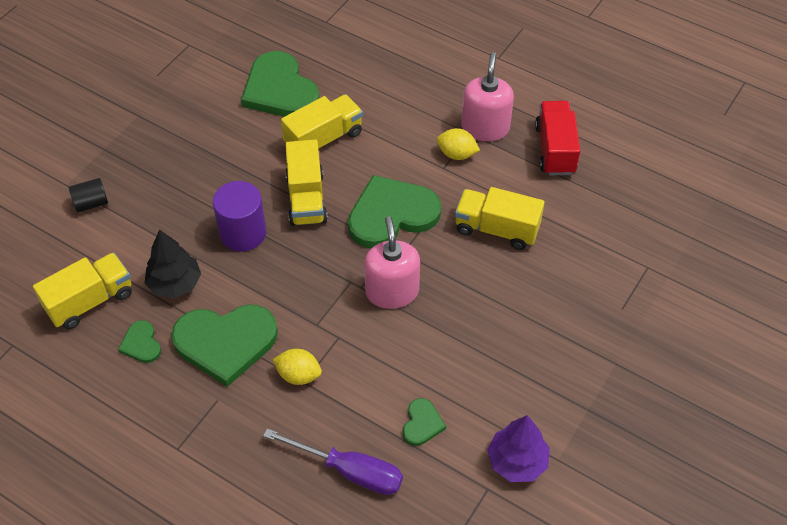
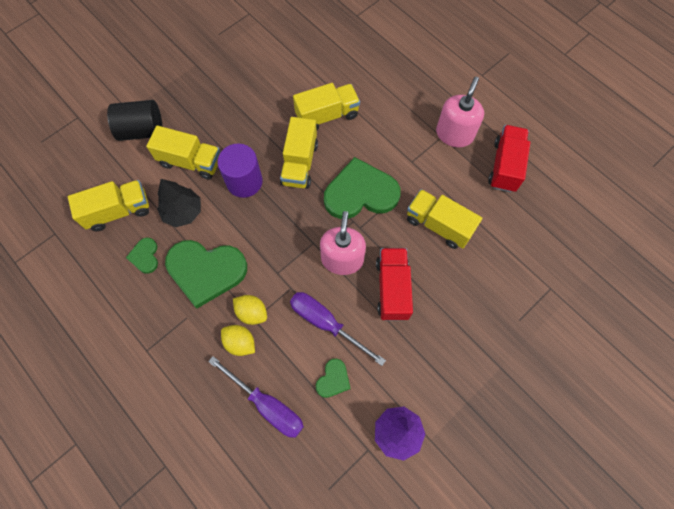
camera: 15 degrees right, 15 degrees up
black cylinder [69,178,108,213] -> black cylinder [107,100,162,141], size x1.70
green heart [241,51,320,117] -> none
yellow lemon [437,128,480,160] -> yellow lemon moved to [221,325,255,356]
none -> yellow truck [146,125,220,179]
none -> purple screwdriver [290,292,386,366]
none -> red truck [376,248,413,320]

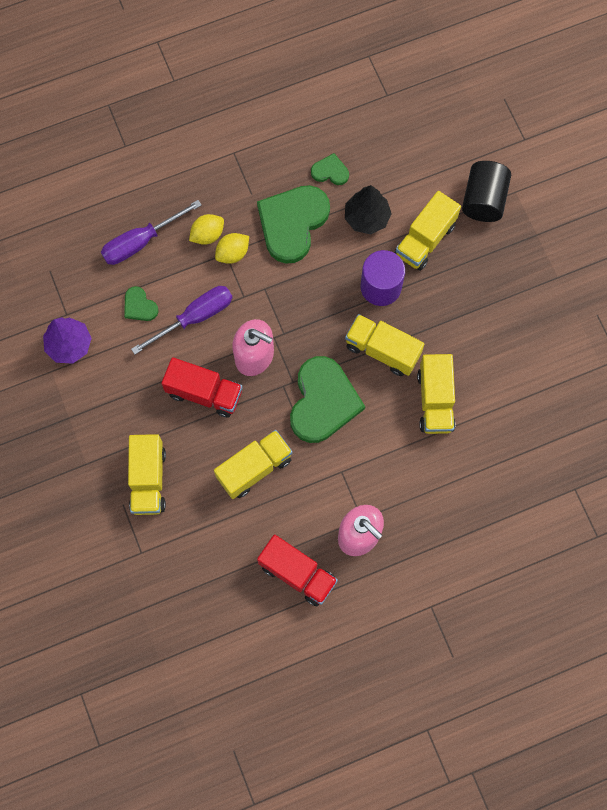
camera: 110 degrees right, 5 degrees up
yellow truck [68,180,149,231] -> yellow truck moved to [128,434,166,515]

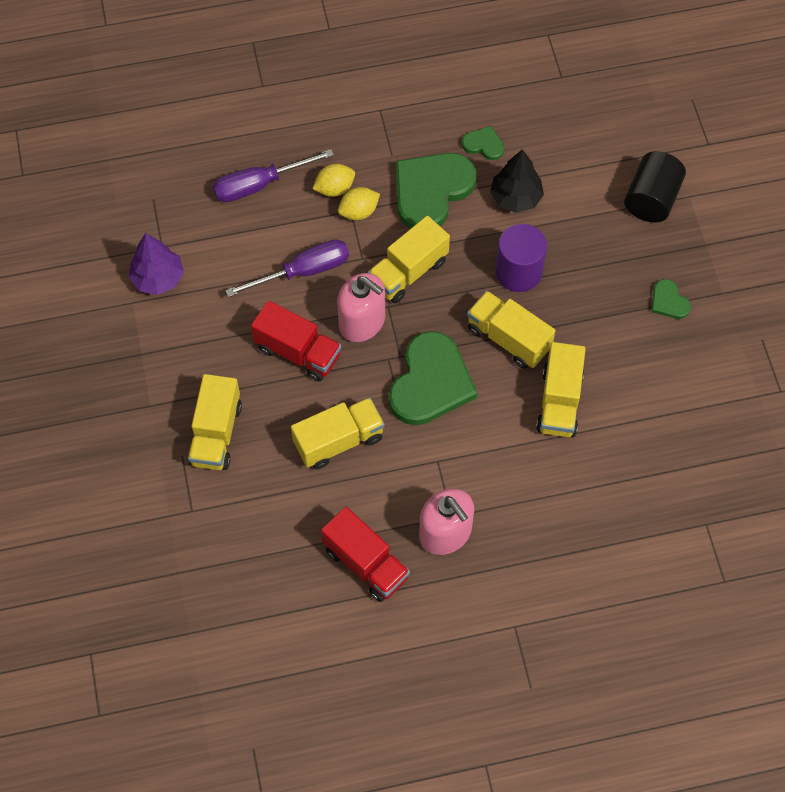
camera: 10 degrees right, 10 degrees down
green heart [124,286,158,321] -> green heart moved to [651,279,691,319]
yellow truck [395,191,461,271] -> yellow truck moved to [368,216,450,303]

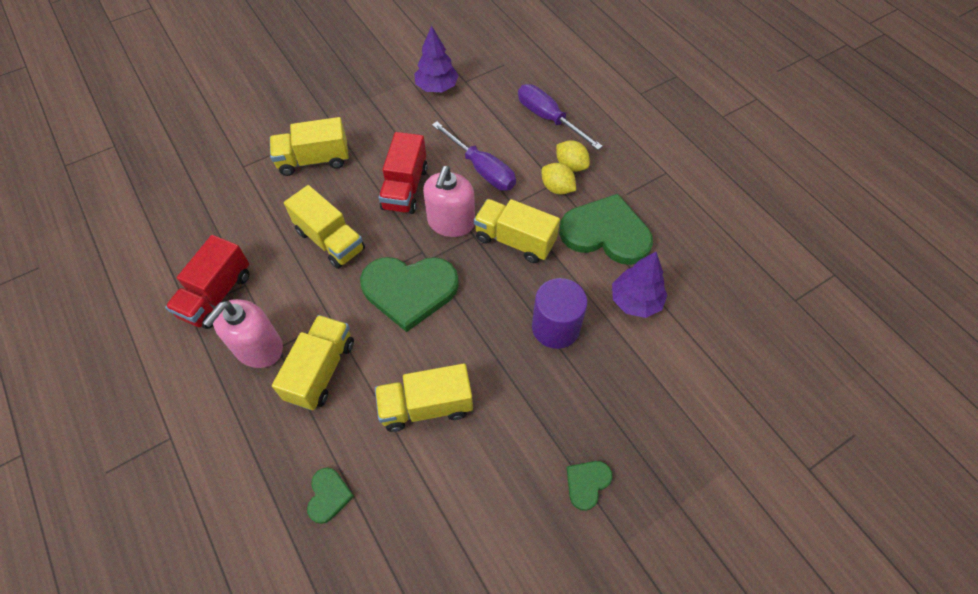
camera: 70 degrees right, 5 degrees down
green heart [462,126,504,160] -> green heart moved to [307,467,354,524]
yellow truck [467,291,556,369] -> yellow truck moved to [272,315,354,410]
black tree [490,149,544,213] -> purple tree [612,252,668,318]
black cylinder [624,151,686,223] -> none

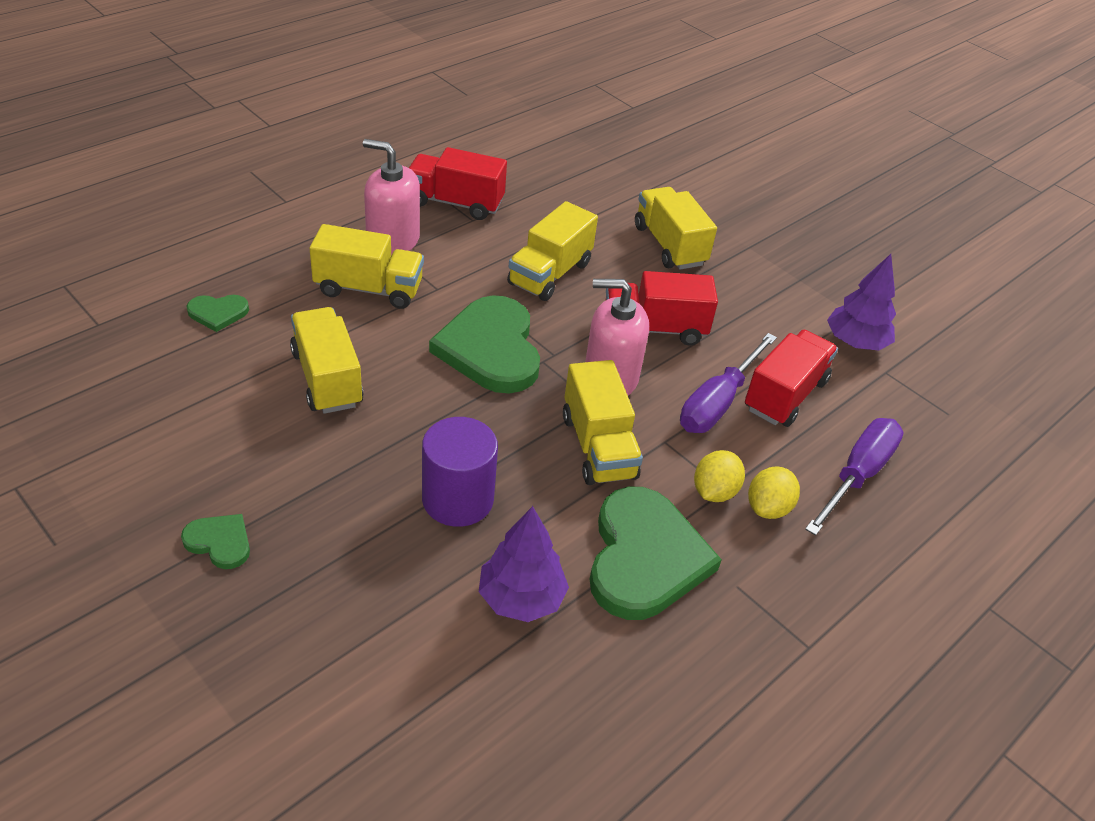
camera: 75 degrees right, 15 degrees down
yellow truck [474,199,560,263] -> yellow truck turned 150 degrees clockwise [563,360,643,485]
none -> red truck [745,330,838,427]

